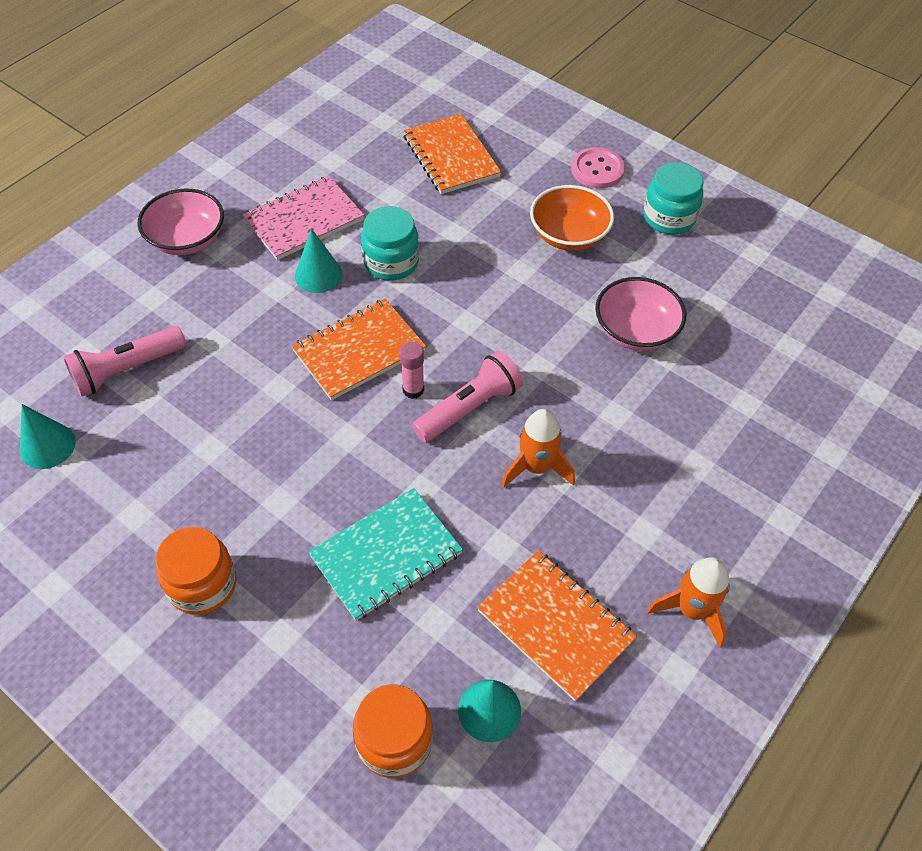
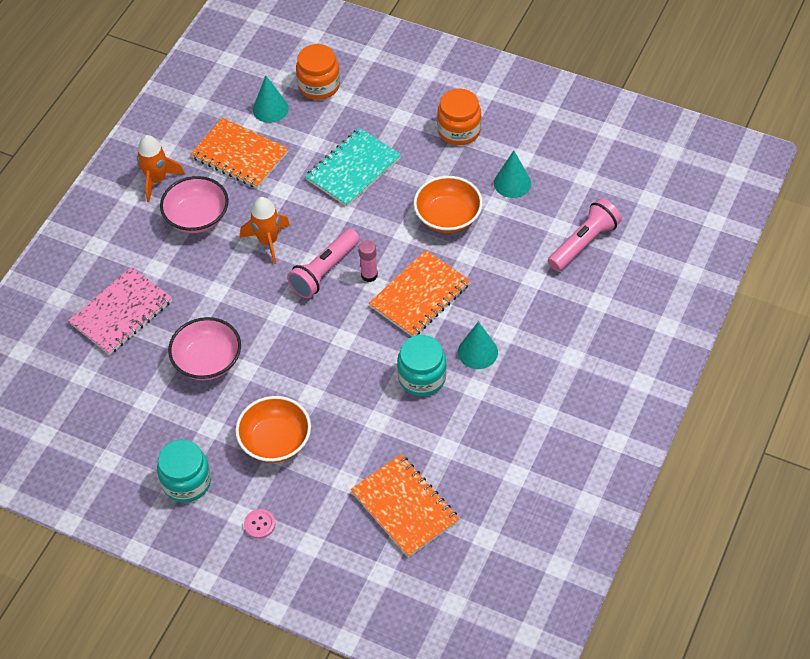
camera: 170 degrees right, 0 degrees up
turquoise cone [20,404,76,469] -> turquoise cone moved to [494,151,531,198]
pink bowl [138,188,224,255] -> pink bowl moved to [160,176,229,233]
pink notebook [242,176,364,260] -> pink notebook moved to [68,267,172,355]
pink button [571,147,625,188] -> pink button [244,509,275,539], size x0.60
none -> orange bowl [414,176,483,233]

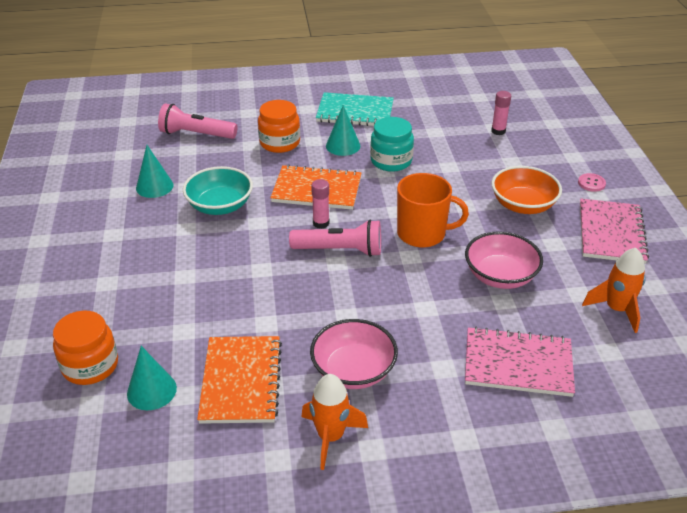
camera: 125 degrees left, 15 degrees down
turquoise jar [157,440,211,503] -> pink notebook [580,199,649,264]
orange rocket [240,197,290,264] -> orange rocket moved to [582,248,646,333]
turquoise notebook [305,128,401,207] -> turquoise notebook moved to [316,92,394,126]
orange notebook [350,454,459,558] -> pink glue stick [491,91,511,135]
orange bowl [414,176,483,233] -> turquoise bowl [183,166,253,215]
orange jar [437,89,481,145] -> orange jar moved to [258,100,300,153]
none -> orange mug [397,173,469,248]

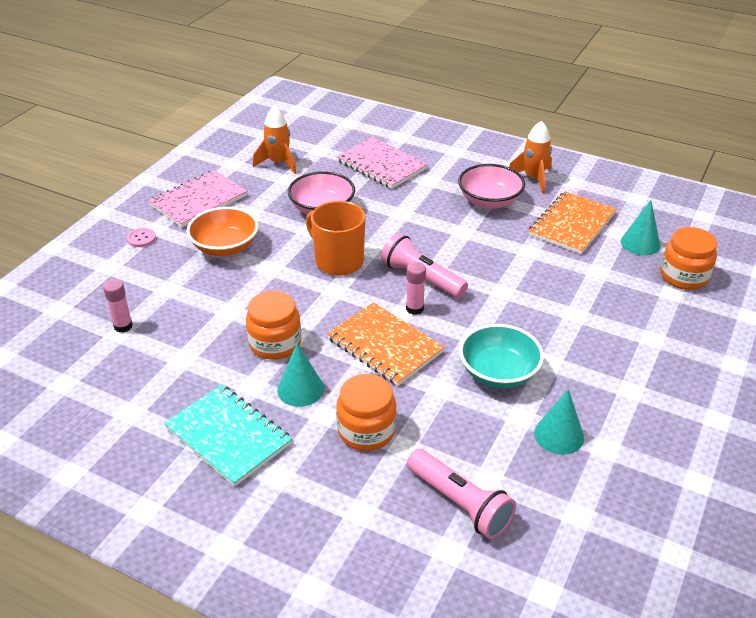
camera: 145 degrees left, 0 degrees up
turquoise jar [370,117,414,172] -> orange jar [246,291,301,360]

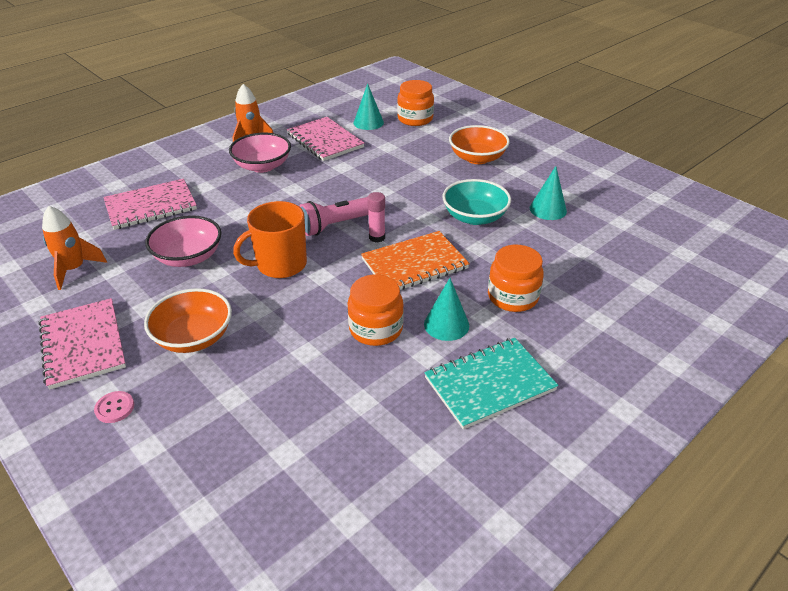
camera: 70 degrees left, 0 degrees up
pink glue stick [103,279,133,333] -> none
pink flashlight [407,449,516,539] -> none
orange notebook [529,191,616,254] -> pink notebook [287,117,365,161]
none -> orange bowl [449,125,510,164]

